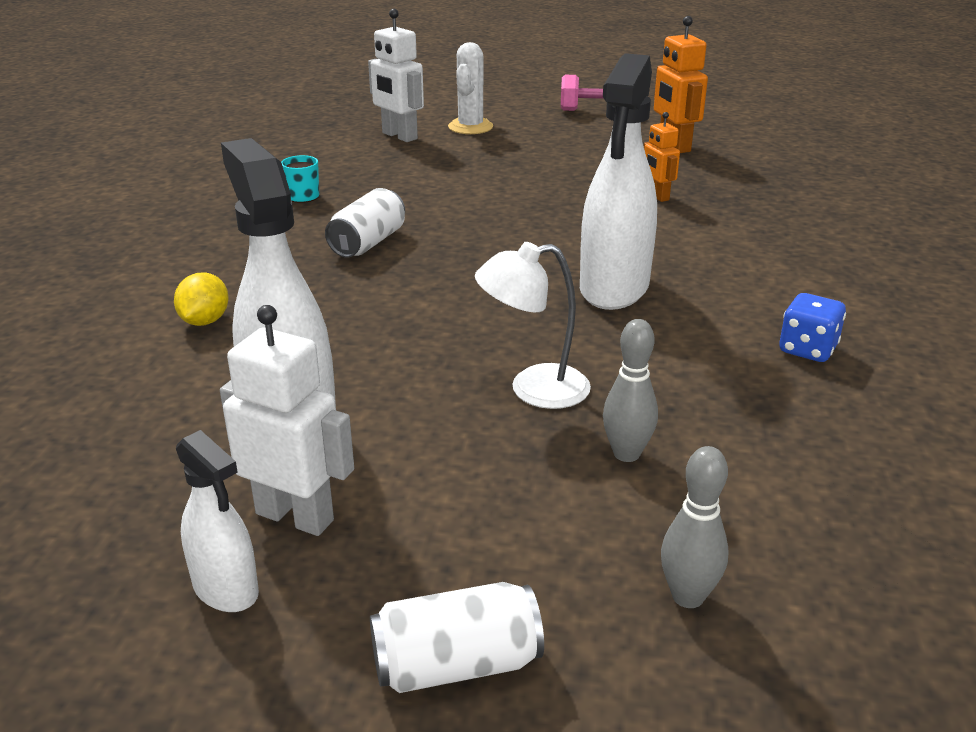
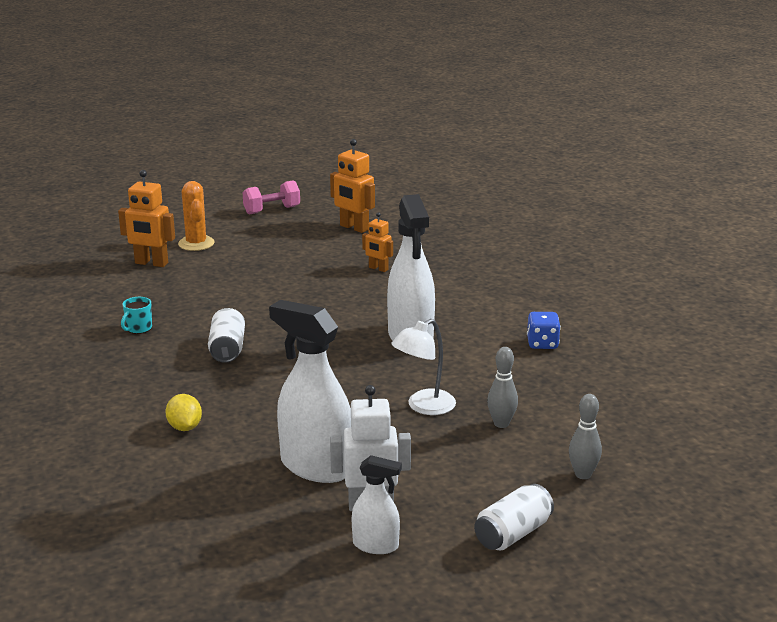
camera: 30 degrees left, 5 degrees down
white robot [368,9,424,142] -> orange robot [118,170,175,267]
white cactus [448,42,493,134] -> orange cactus [178,181,215,251]

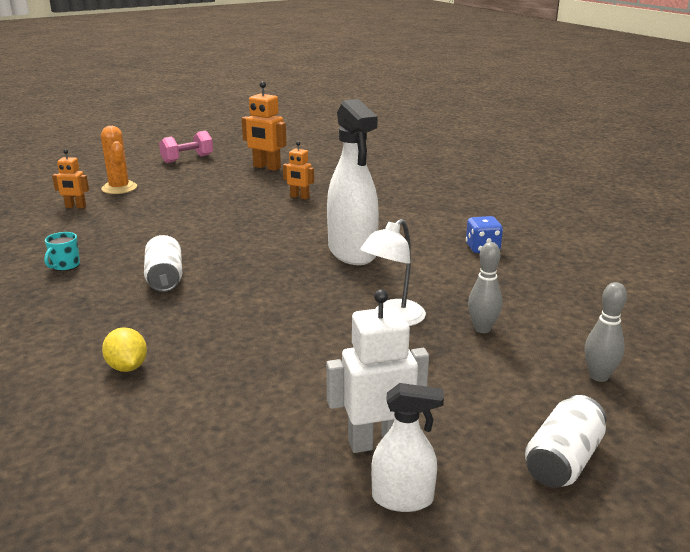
camera: 10 degrees left, 0 degrees up
orange robot [118,170,175,267] -> orange robot [52,149,89,208], size x0.61
white spray bottle [269,300,351,483] -> none

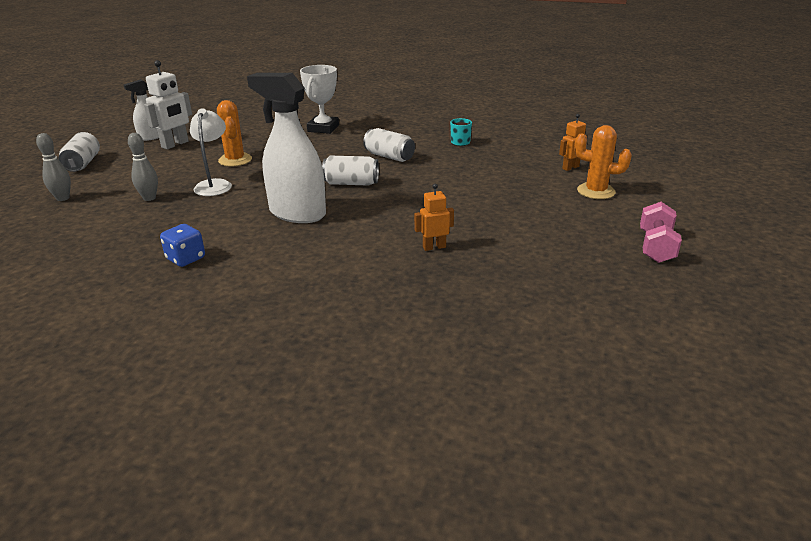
camera: 140 degrees right, 5 degrees up
yellow lemon [102,327,147,372] -> white trophy [300,65,339,134]
orange robot [242,81,286,171] -> none
none -> orange cactus [217,100,252,166]
none -> white can [322,156,379,186]

